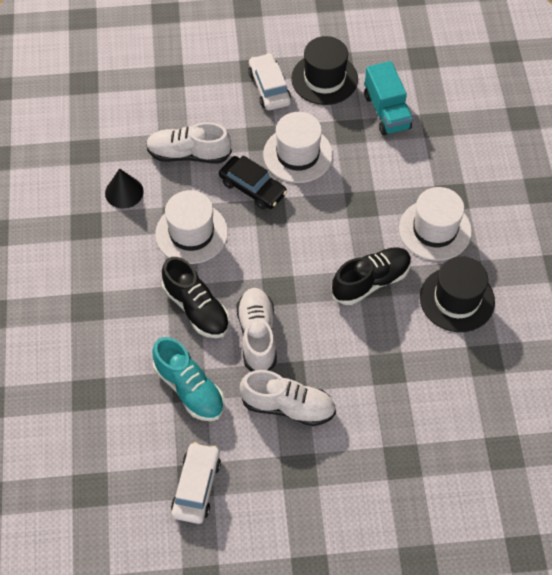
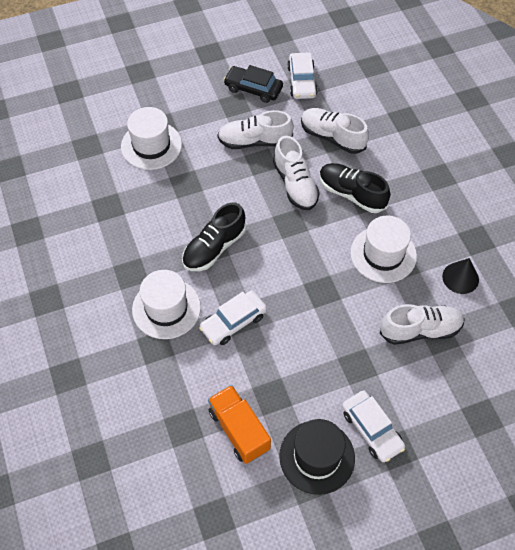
camera: 165 degrees right, 0 degrees up
turquoise shoe [152,337,225,421] -> white shoe [301,108,369,154]
black car [219,155,287,209] -> black car moved to [223,65,283,103]
white hat [263,112,333,183] -> white hat moved to [121,107,182,170]
turquoise truck [364,61,413,135] -> orange truck [208,385,271,464]
black hat [420,256,495,332] -> none
none -> white car [199,291,267,345]

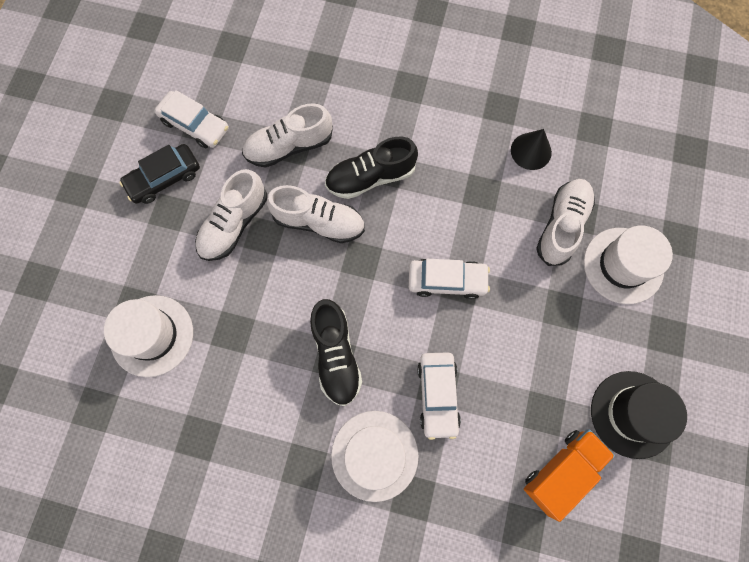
camera: 55 degrees left, 15 degrees up
orange truck [208,385,271,464] -> orange truck turned 135 degrees clockwise [524,429,615,522]
white car [342,390,405,462] -> white car moved to [409,259,490,299]
white hat [351,216,417,283] -> white hat moved to [584,226,673,304]

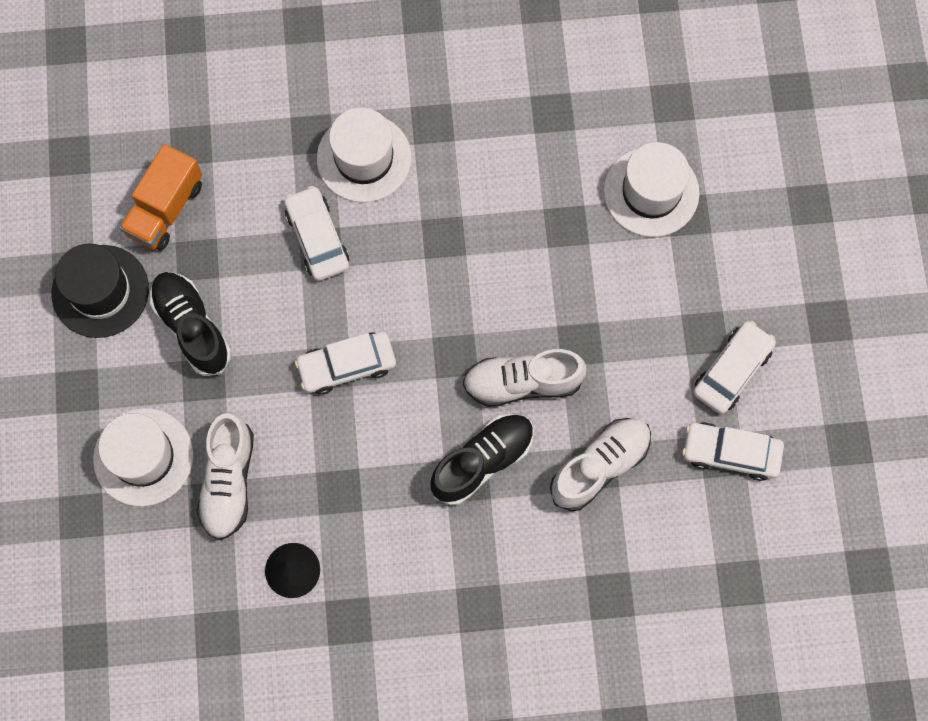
camera: 160 degrees right, 0 degrees up
black car [119,144,200,204] -> white car [693,321,776,414]
white shoe [195,169,267,261] -> none
black shoe [310,299,362,406] -> black shoe moved to [150,272,231,376]

